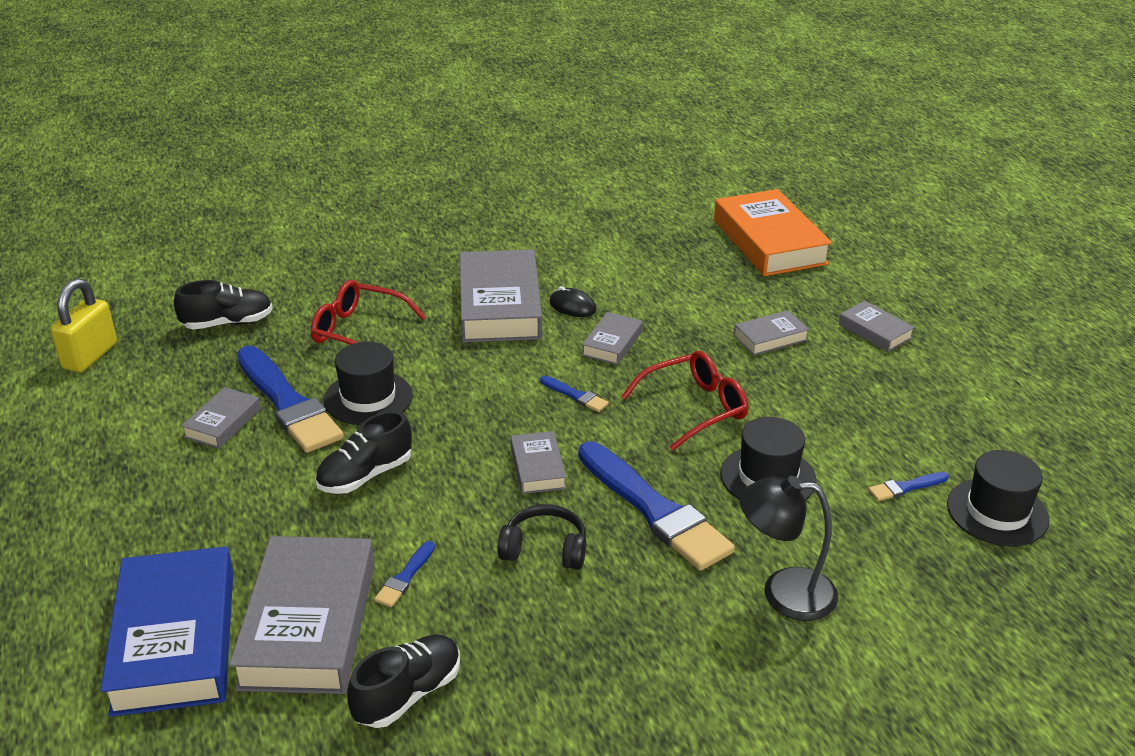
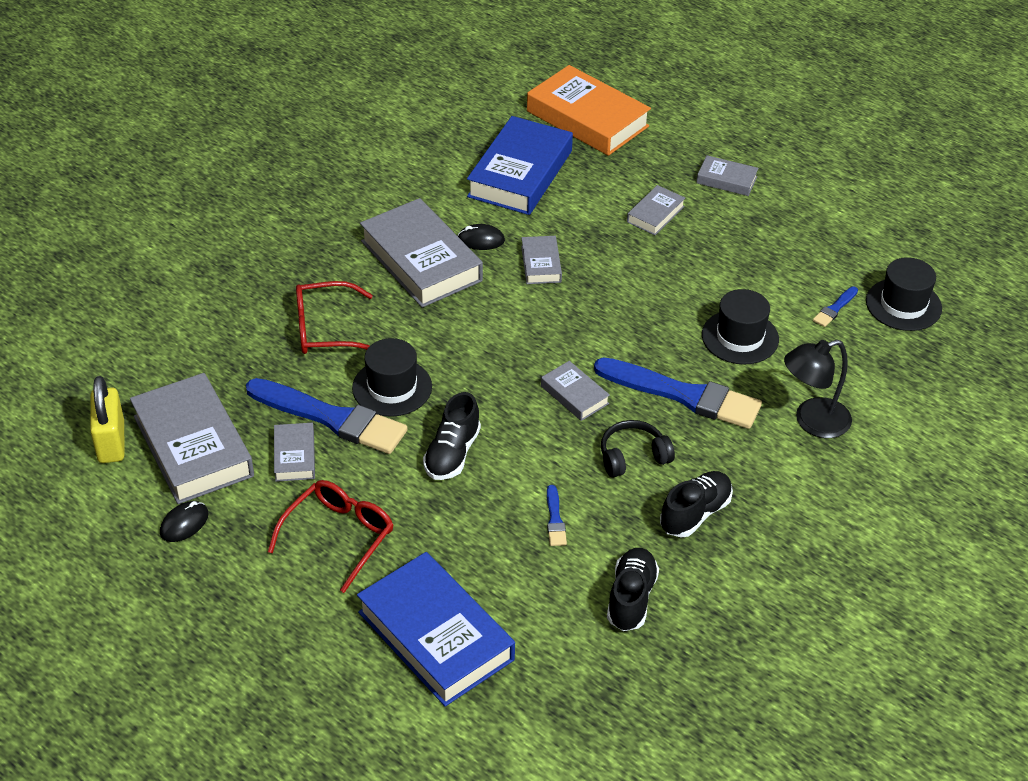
camera: 30 degrees left, 10 degrees up
black shoe [174,280,273,330] -> black shoe moved to [660,471,733,538]
grey book [229,536,374,694] -> grey book moved to [130,373,254,504]
blue brush [540,376,609,412] -> none
red glasses [621,351,748,451] -> red glasses moved to [268,480,393,593]
none -> black mouse [160,501,209,542]
none -> blue book [467,116,573,215]

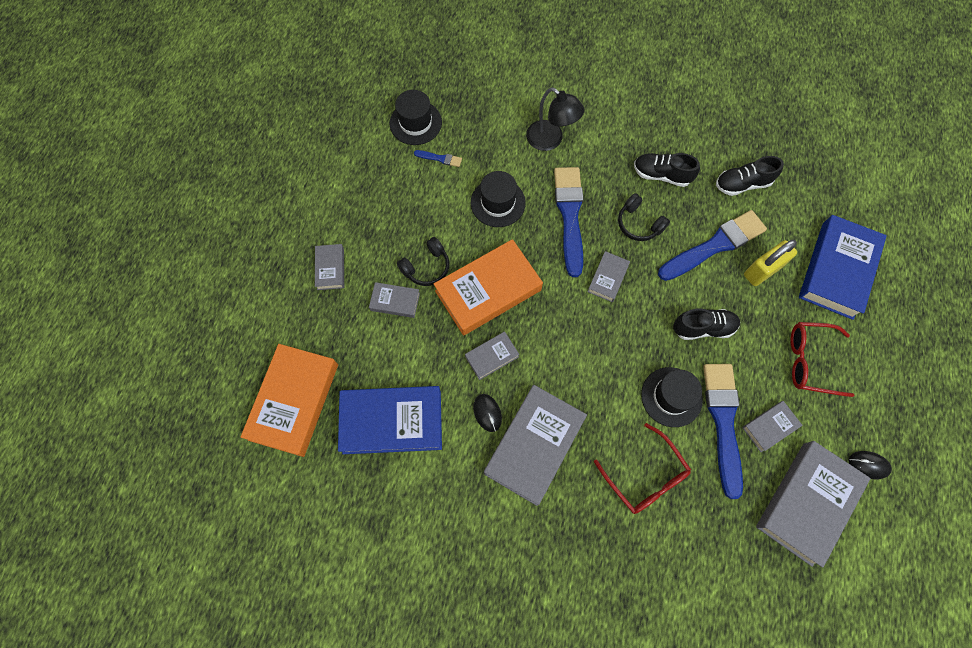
camera: 115 degrees left, 25 degrees up
yellow padlock [90,376,125,463] -> yellow padlock moved to [744,239,797,286]
blue brush [547,485,567,546] -> blue brush [658,210,767,281], size x2.37
none -> black headphones [397,237,449,286]
none -> orange book [434,239,543,336]

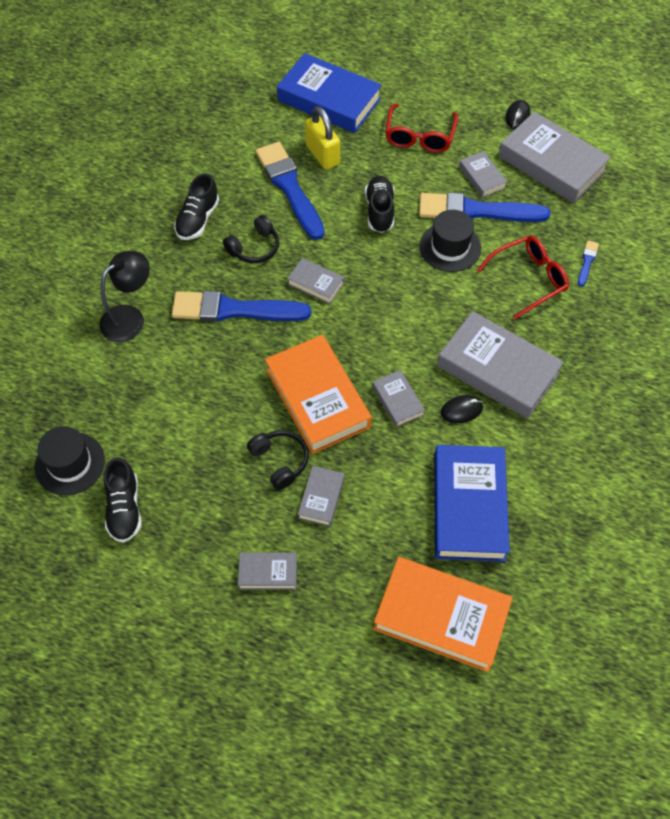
camera: 85 degrees left, 10 degrees down
blue brush [414,150,462,167] -> blue brush moved to [578,241,599,287]
black hat [471,171,526,227] -> none
black shoe [716,156,784,196] -> black shoe moved to [104,457,142,543]

